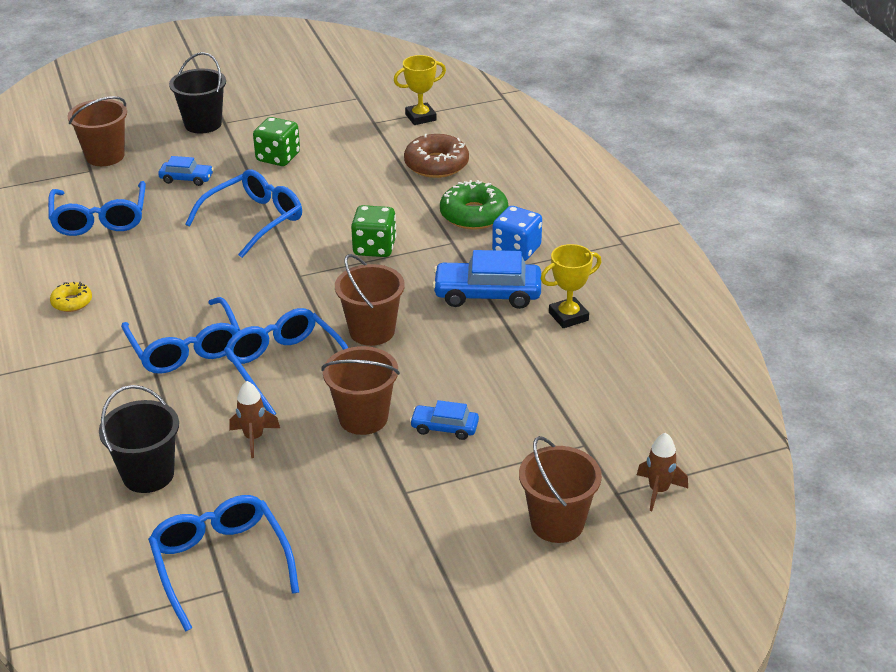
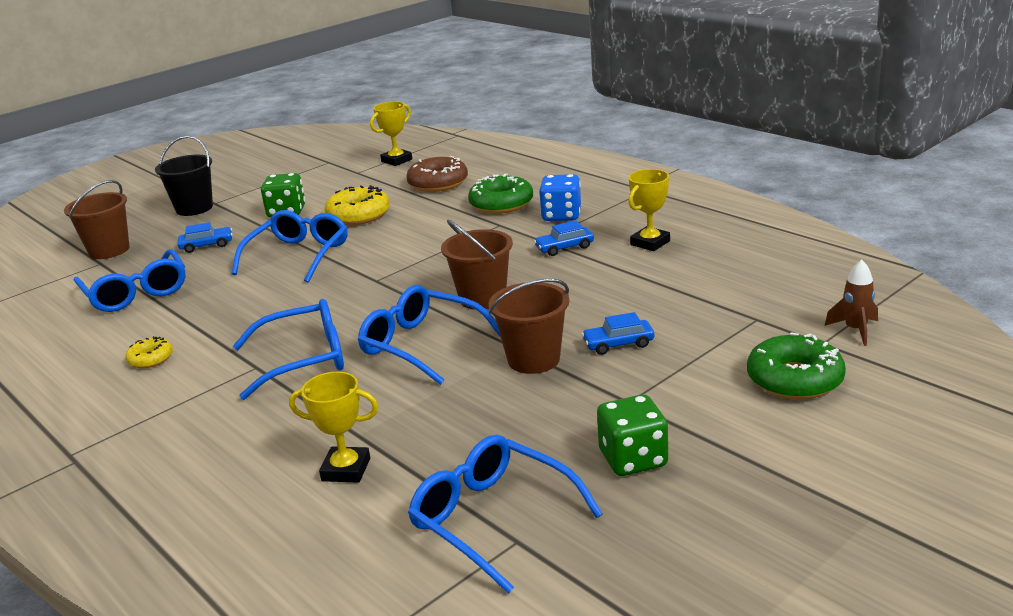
camera: 20 degrees left, 10 degrees down
black bucket [99,385,179,493] -> yellow trophy [289,372,379,483]
blue glasses [121,297,240,374] -> blue glasses turned 60 degrees counterclockwise [233,299,344,400]
brown rocket [229,381,280,458] -> none
green dice [351,205,396,257] -> green dice moved to [597,394,668,476]
blue car [432,250,541,309] -> blue car [534,220,594,256], size x0.55
brown bucket [519,436,602,543] -> green donut [747,332,846,400]
none -> yellow donut [325,185,390,225]

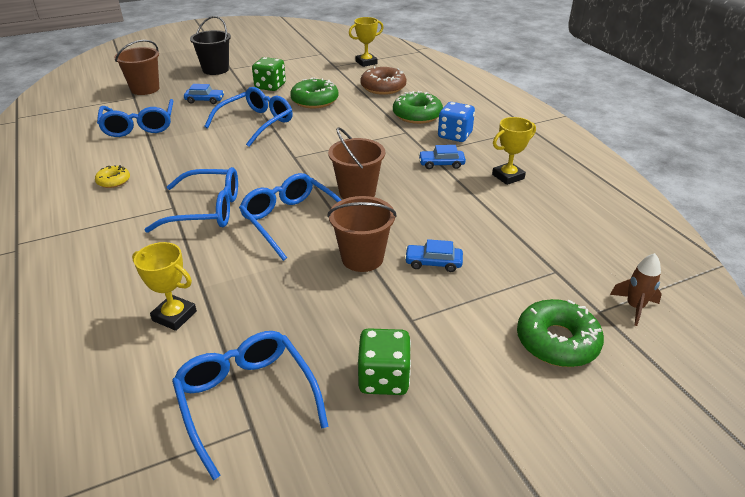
camera: 15 degrees right, 10 degrees up
yellow donut [325,185,390,225] -> green donut [290,77,338,109]

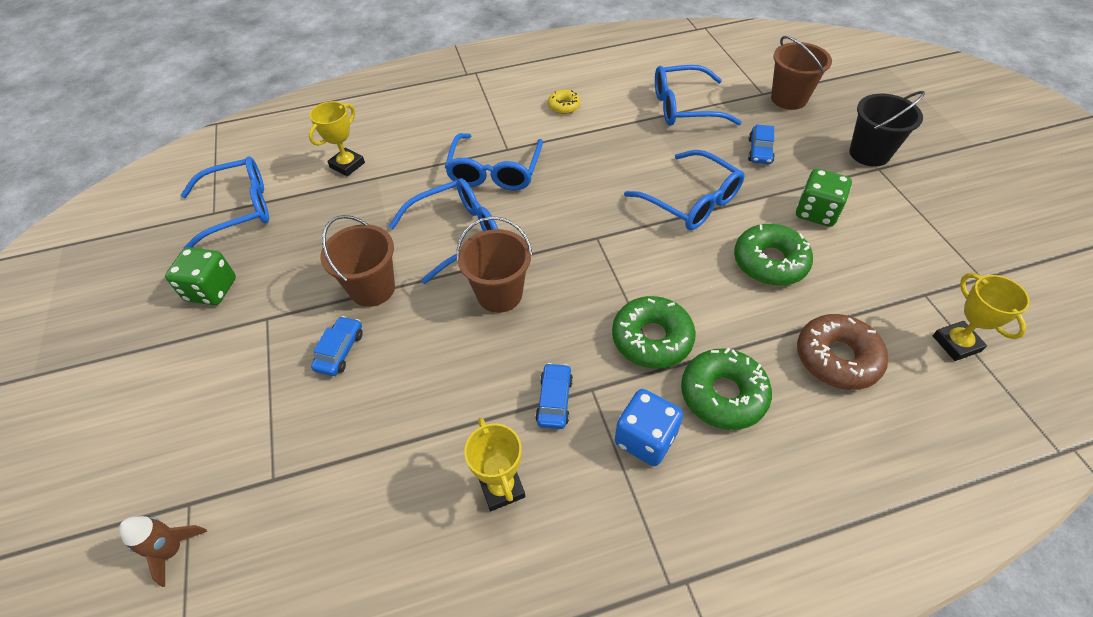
camera: 100 degrees right, 15 degrees up
green donut [517,299,604,367] -> green donut moved to [612,296,696,369]

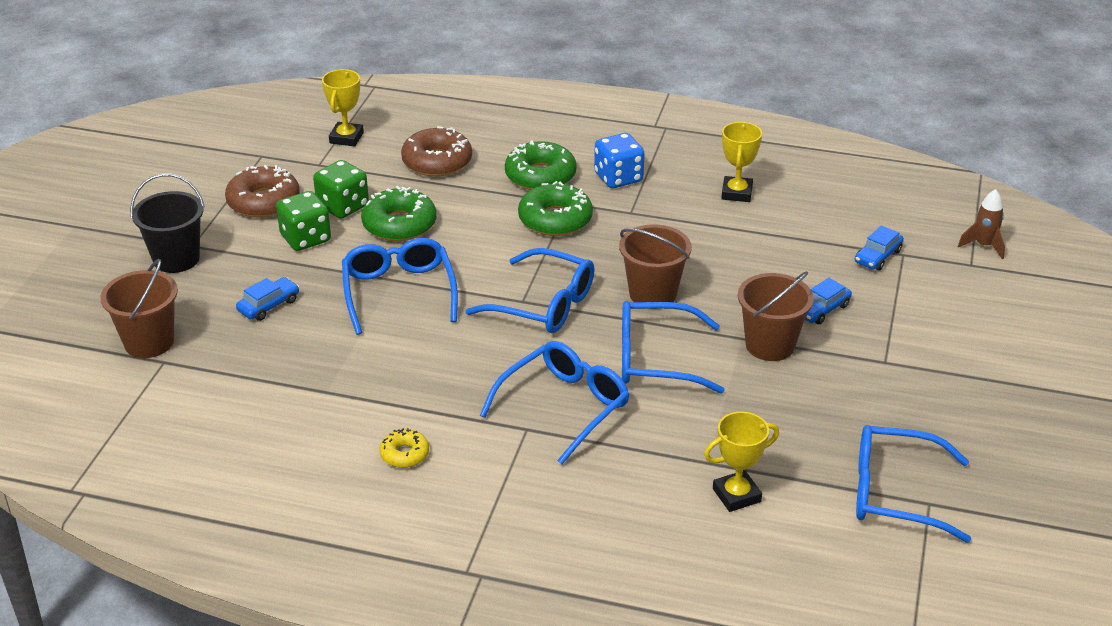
camera: 150 degrees left, 15 degrees down
green dice [165,247,236,305] -> green dice moved to [313,160,369,219]
blue car [535,363,573,429] -> blue car moved to [855,225,904,270]
blue glasses [655,65,742,126] -> blue glasses moved to [465,248,595,333]
none -> brown donut [225,165,300,218]

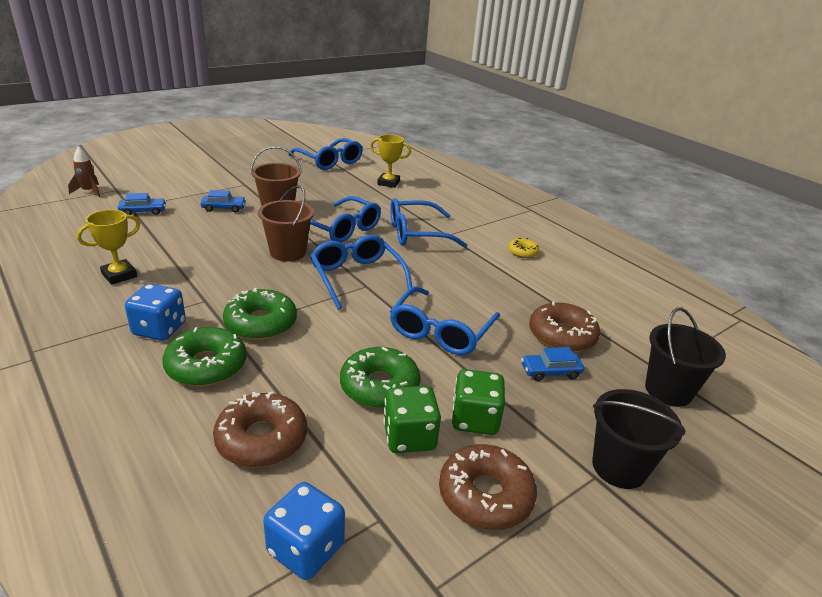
camera: 145 degrees left, 5 degrees down
brown bucket [100,259,178,358] -> black bucket [645,307,726,407]
yellow trophy [322,69,364,147] -> blue dice [263,482,345,580]
none -> brown donut [529,301,600,352]

